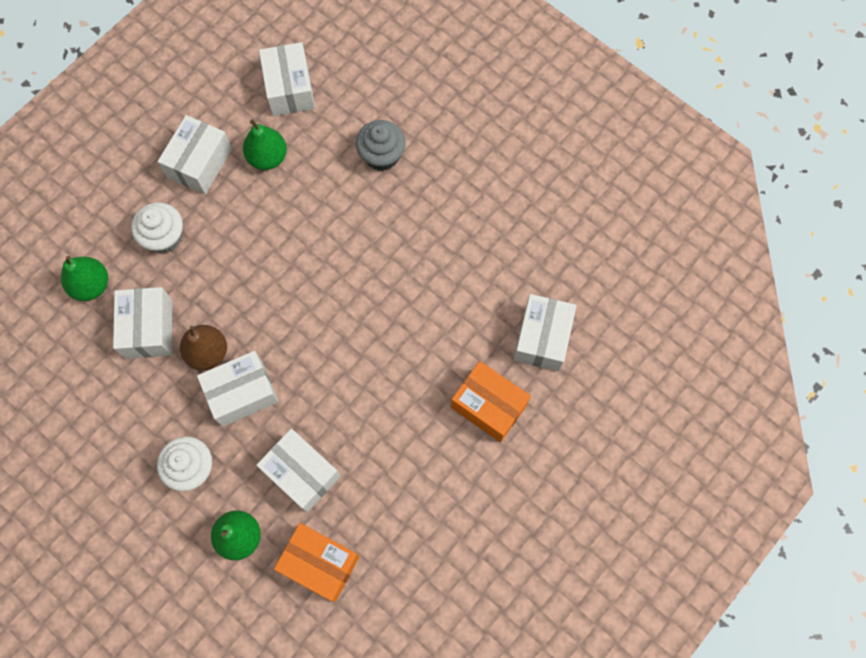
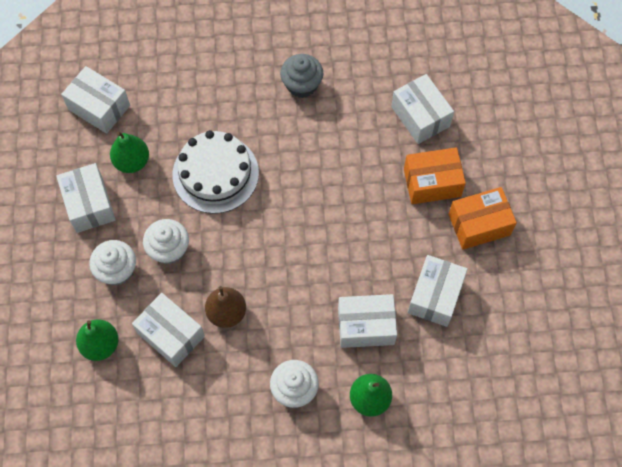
camera: 45 degrees left, 5 degrees down
white box [197,351,279,427] -> white box moved to [408,255,468,327]
orange box [274,523,360,602] -> orange box moved to [449,187,517,250]
grey cupcake [356,120,406,171] -> grey cupcake moved to [280,54,323,98]
none -> white cupcake [143,219,189,264]
none -> white cake [173,130,259,214]

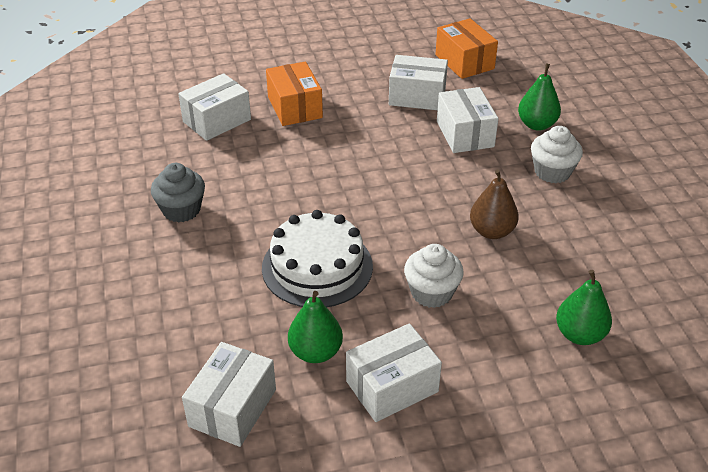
camera: 100 degrees left, 25 degrees down
white cupcake [89,240,136,285] -> none
white box [132,293,205,367] -> none
orange box [449,187,517,250] -> orange box moved to [435,18,498,79]

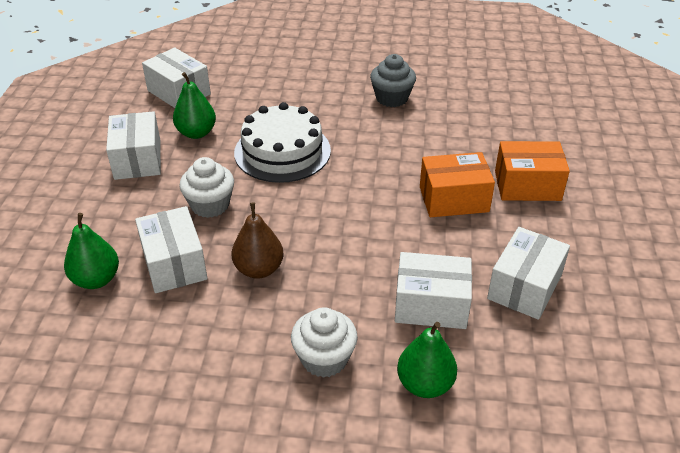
camera: 110 degrees right, 0 degrees up
white box [178,73,251,141] -> white box moved to [135,206,208,293]
orange box [435,18,498,79] -> orange box moved to [420,152,495,217]

